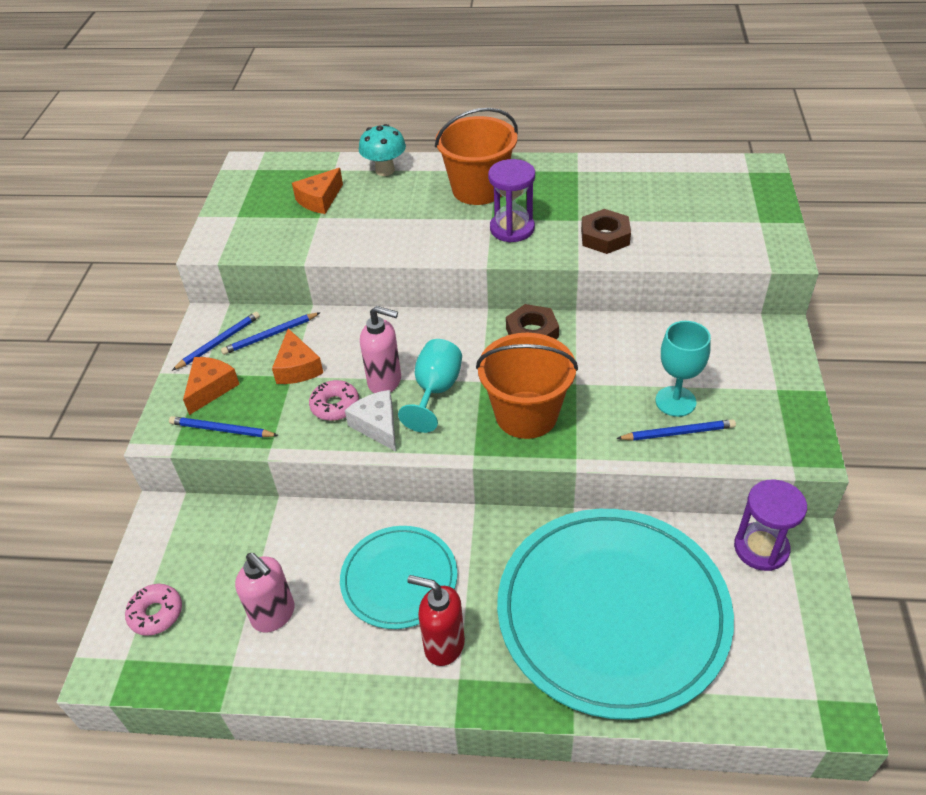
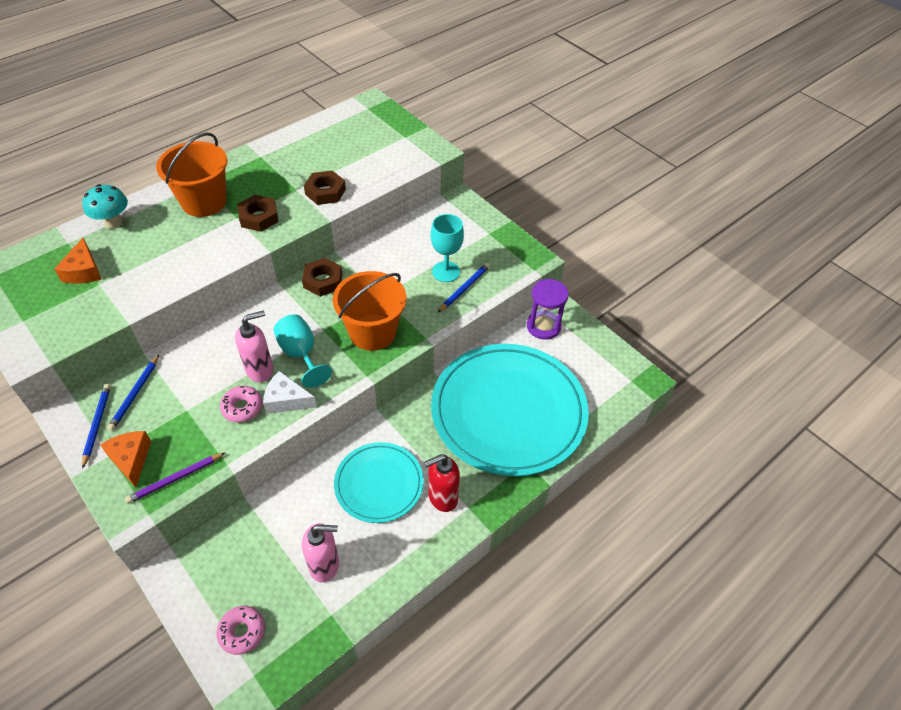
camera: 50 degrees left, 5 degrees up
blue pencil [169,416,279,437] -> purple pencil [125,453,225,504]
orange cheese [272,328,323,384] -> none
purple hourglass [488,159,535,242] -> brown nut [237,195,279,232]

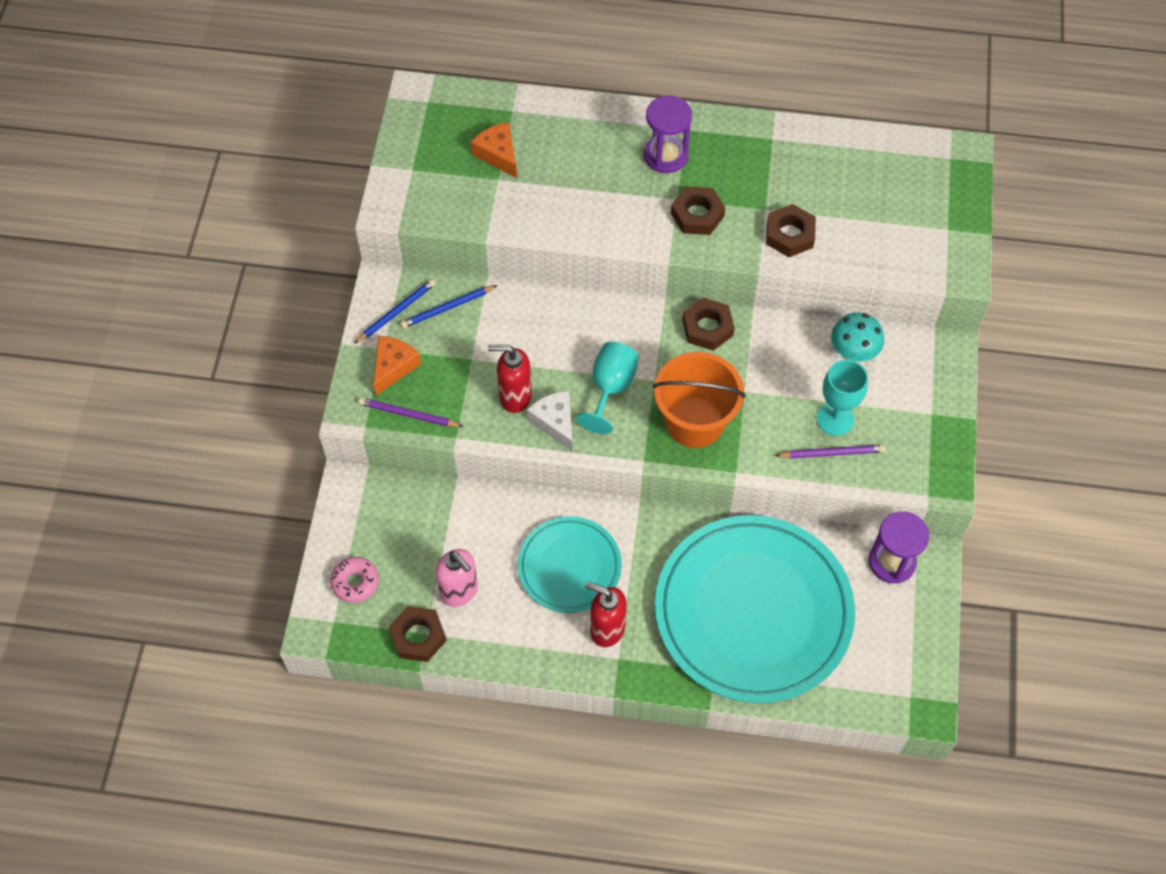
camera: 50 degrees right, 10 degrees up
orange cheese [54,238,102,284] -> orange cheese turned 105 degrees clockwise [471,122,517,178]
turquoise mushroom [82,184,128,229] -> turquoise mushroom moved to [831,313,884,362]
orange bucket [156,133,227,217] -> purple hourglass [644,95,692,173]
pink donut [220,386,263,423] -> red soap dispenser [488,345,532,413]
pink soap dispenser [235,310,273,382] -> none
blue pencil [438,263,490,312] -> purple pencil [775,445,886,458]
none -> brown nut [389,606,447,662]

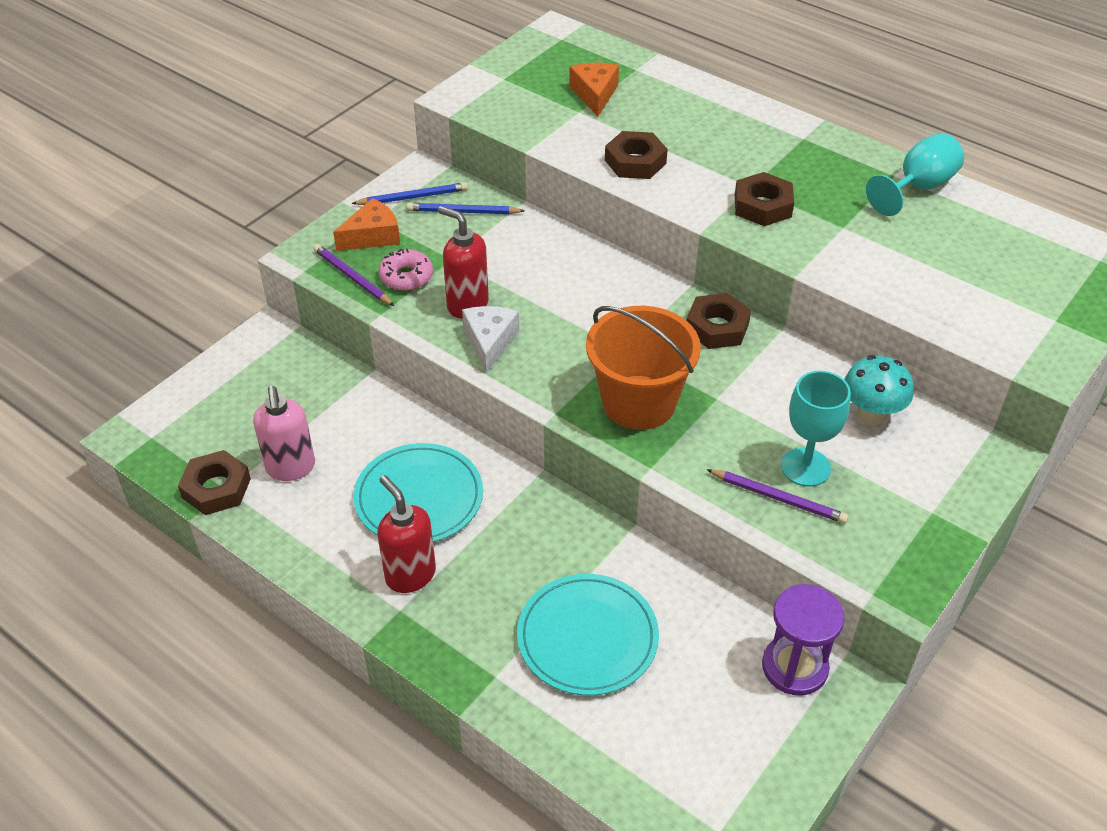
camera: 30 degrees right, 15 degrees down
pink donut [330,557,379,603] -> pink donut moved to [378,249,433,291]
turquoise goblet [576,342,639,434] -> turquoise goblet moved to [866,133,964,216]
purple hourglass [644,95,692,173] -> none
turquoise plate [655,515,855,703] -> turquoise plate [517,574,659,696], size x0.53
brown nut [766,204,816,257] -> brown nut moved to [605,131,668,179]

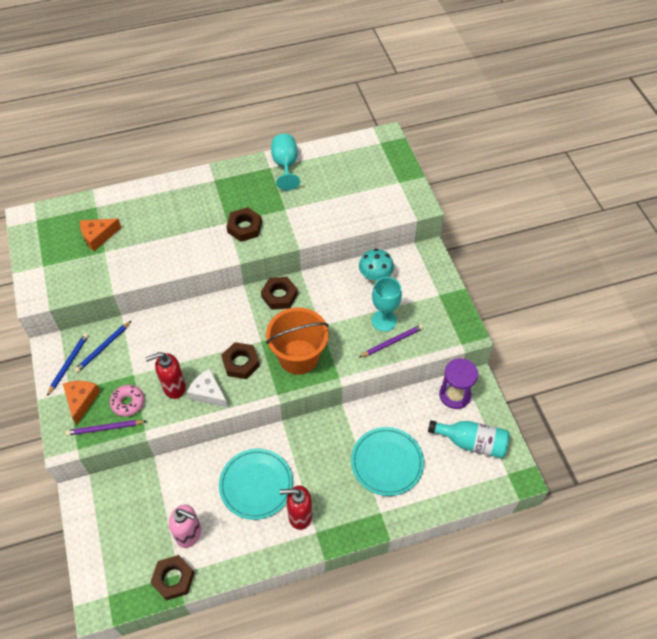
camera: 55 degrees left, 10 degrees up
orange cheese [569,63,619,116] -> orange cheese turned 60 degrees counterclockwise [80,218,122,251]
brown nut [605,131,668,179] -> brown nut moved to [221,342,260,379]
none -> turquoise bottle [428,420,510,458]

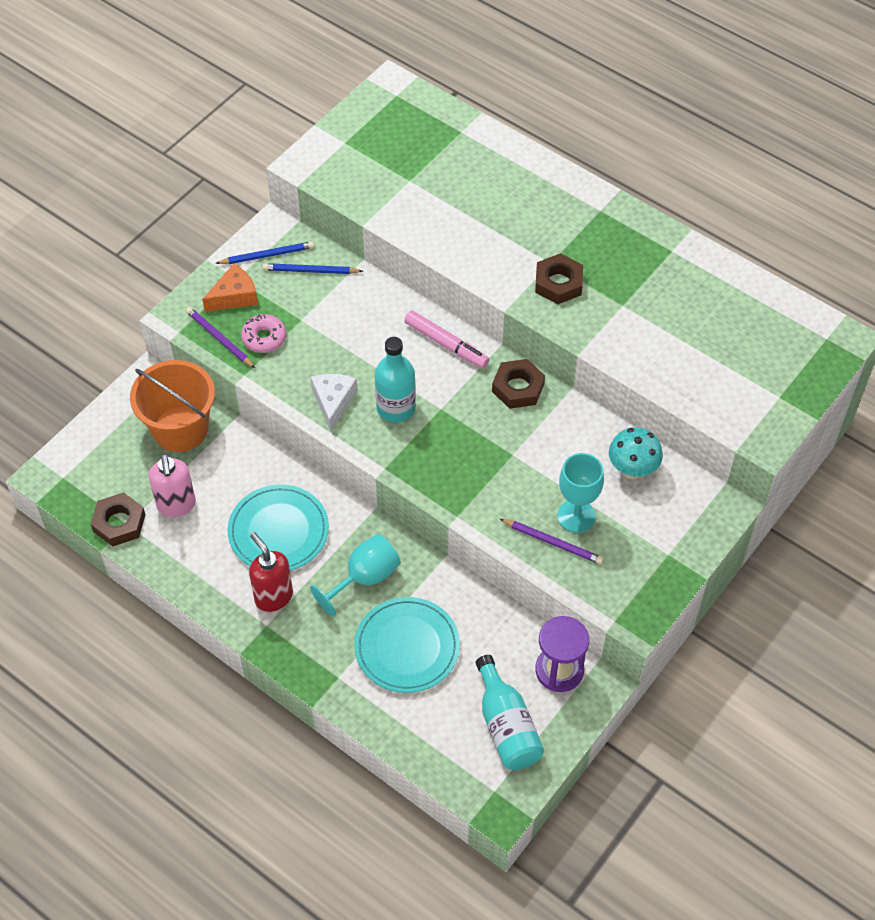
camera: 55 degrees right, 0 degrees up
orange cheese [80,218,122,251] -> none
red soap dispenser [145,352,186,399] -> none
brown nut [221,342,260,379] -> turquoise bottle [375,337,416,422]
orange bucket [266,308,329,375] -> orange bucket moved to [130,360,215,452]
turquoise goblet [271,134,300,191] -> turquoise goblet moved to [310,534,401,617]
none -> pink marker [404,310,489,369]

